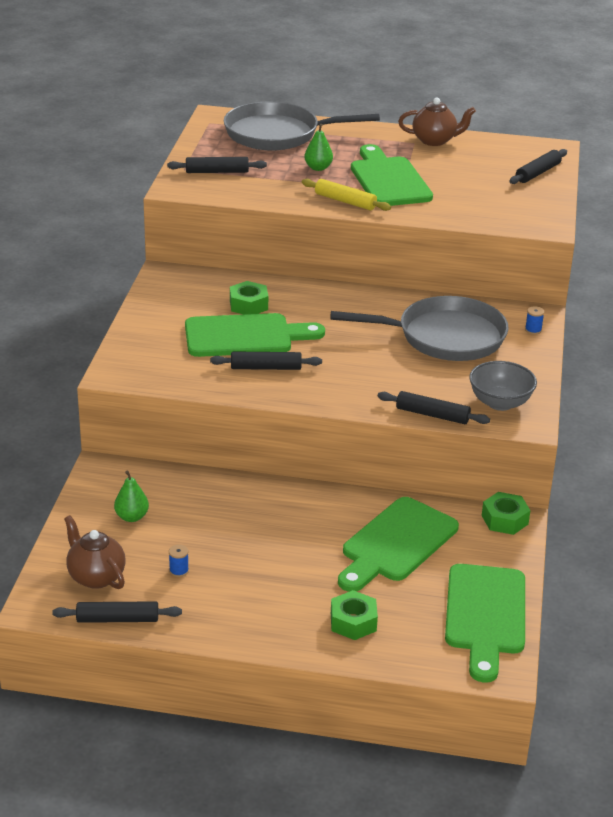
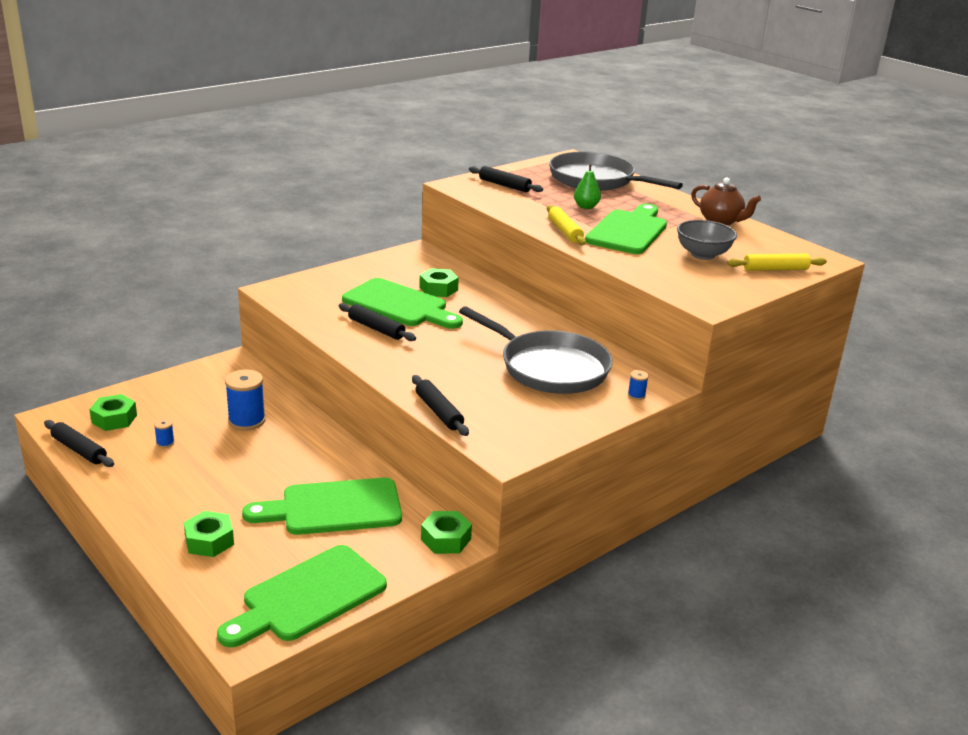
camera: 40 degrees right, 5 degrees down
brown teapot [64,515,126,589] -> green nut [89,394,137,431]
green pear [114,470,149,522] -> none
grey bowl [469,361,537,411] -> grey bowl moved to [677,220,737,260]
black rolling pin [510,149,567,184] -> yellow rolling pin [727,254,827,271]
none -> blue spool [225,369,266,431]

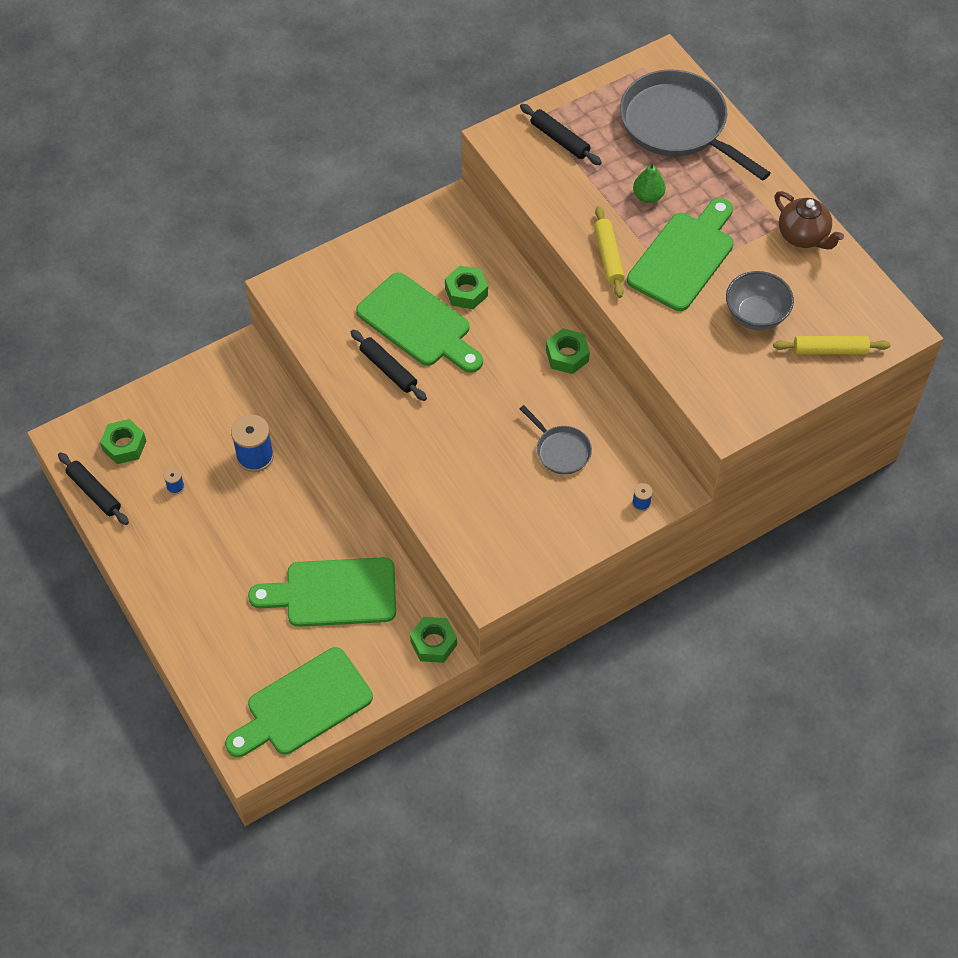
camera: 10 degrees right, 30 degrees up
green nut [184,511,234,557] -> green nut moved to [546,328,590,374]
black rolling pin [412,375,469,436] -> none
grey pan [459,306,613,394] -> grey pan [520,405,592,474], size x0.48

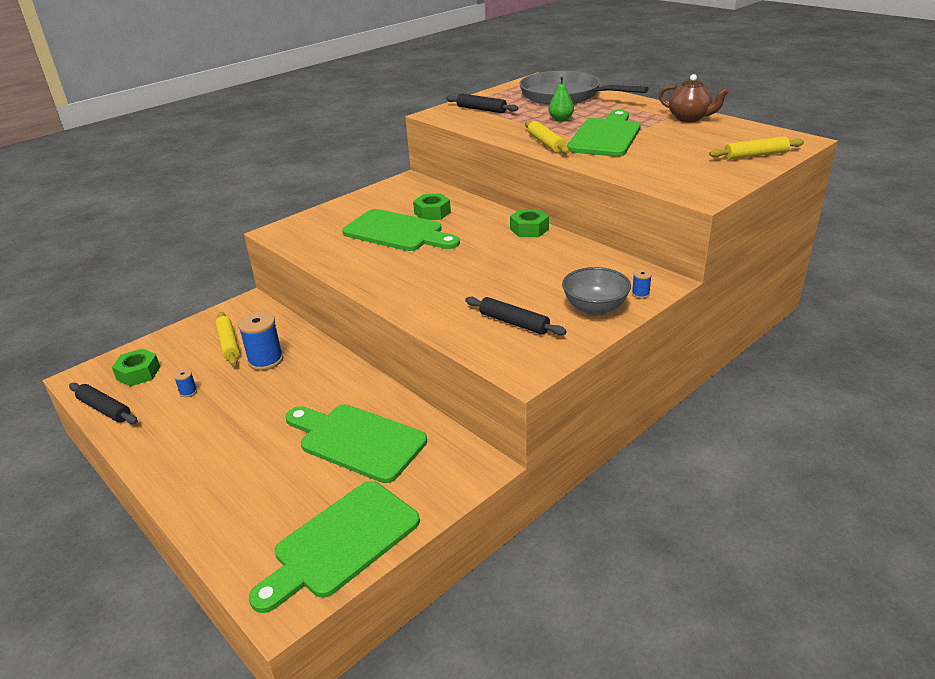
camera: 10 degrees left, 25 degrees down
green cutting board [248,557,396,627] -> green cutting board turned 45 degrees clockwise [285,404,427,483]
black rolling pin [351,330,427,401] -> black rolling pin moved to [465,297,567,336]
green nut [410,617,457,663] -> none
grey pan [520,405,592,474] -> none
grey bowl [726,271,794,330] -> grey bowl moved to [562,267,631,316]
none -> yellow rolling pin [215,312,240,366]

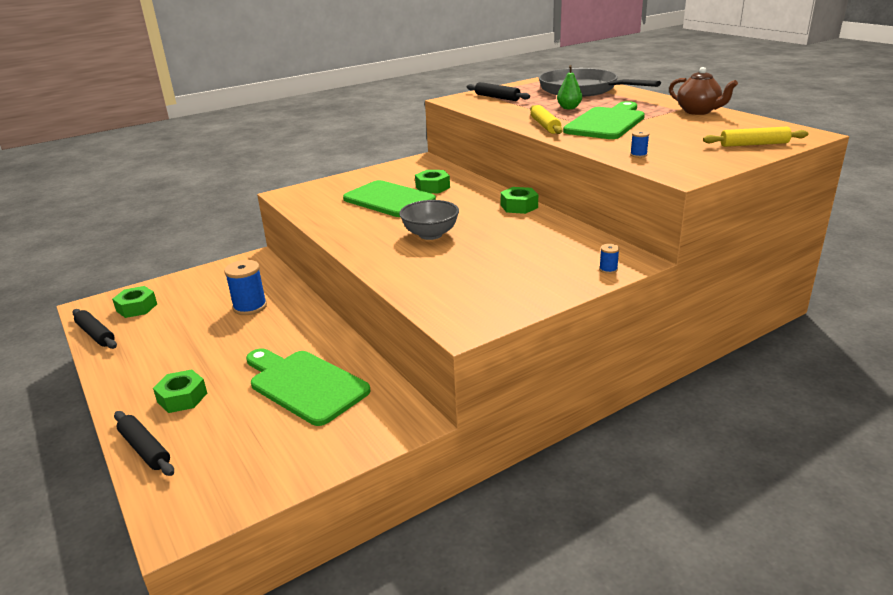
camera: 10 degrees right, 5 degrees down
blue spool [174,369,197,397] -> blue spool moved to [630,131,649,158]
yellow rolling pin [215,312,240,366] -> none
green cutting board [249,481,420,613] -> none
black rolling pin [465,297,567,336] -> black rolling pin moved to [114,411,174,476]
grey bowl [562,267,631,316] -> grey bowl moved to [399,200,459,240]
none -> green nut [153,370,207,413]

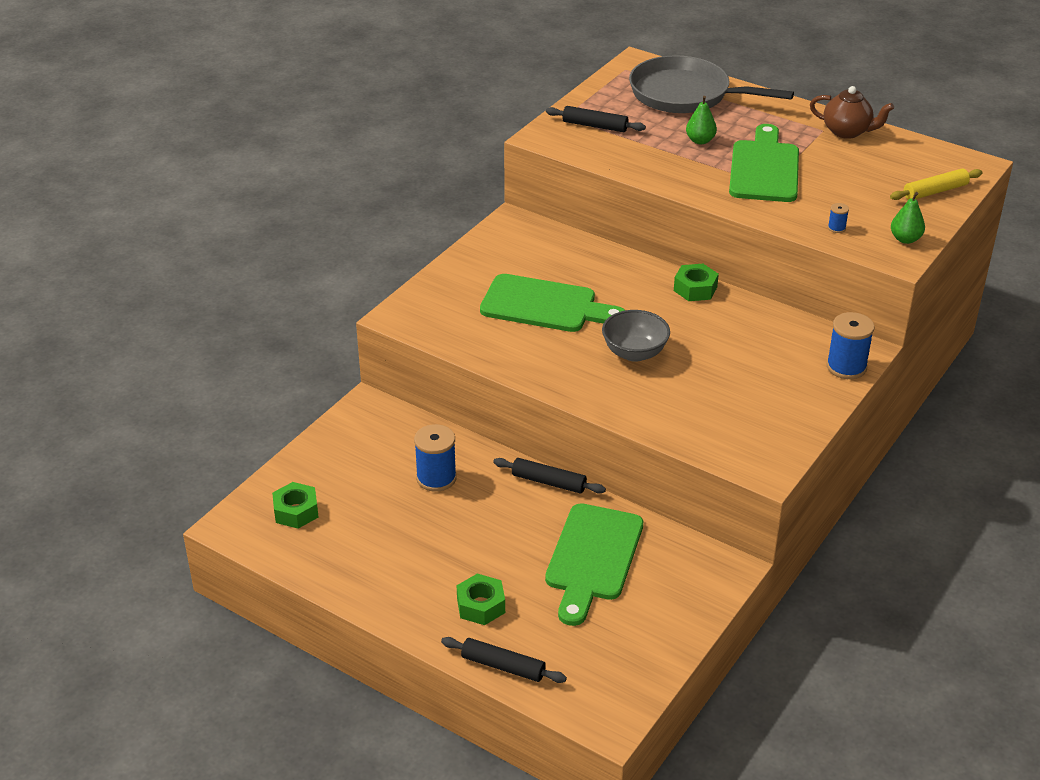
camera: 25 degrees left, 10 degrees up
black rolling pin [72,309,117,349] -> black rolling pin moved to [493,458,606,493]
green cutting board [246,348,371,426] -> green cutting board turned 90 degrees counterclockwise [545,503,643,626]
green nut [415,170,450,193] -> none
yellow rolling pin [530,105,563,134] -> none
blue spool [599,244,620,274] -> blue spool [826,312,875,379], size x2.16
none -> green pear [891,192,925,244]

